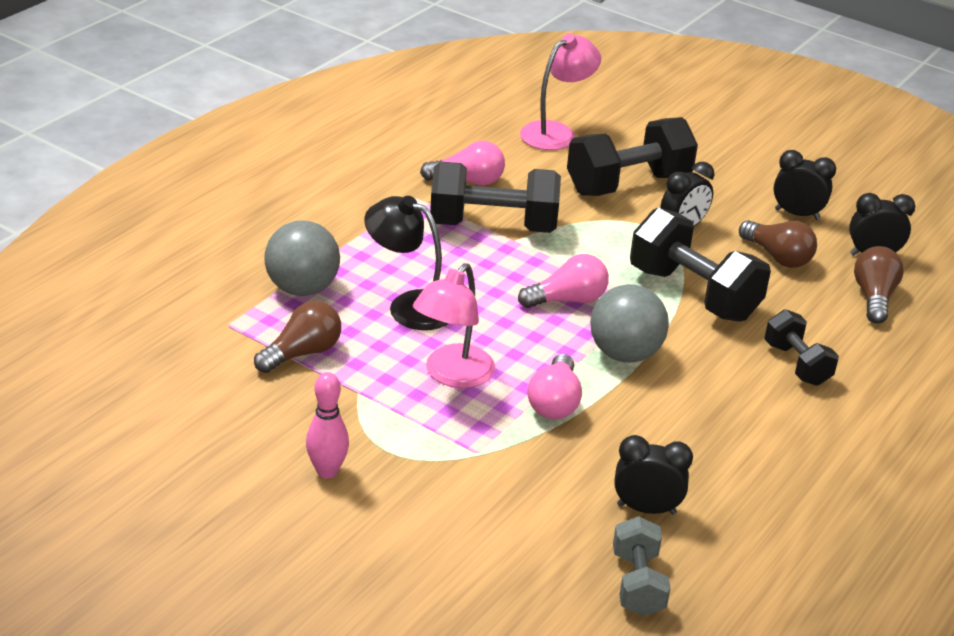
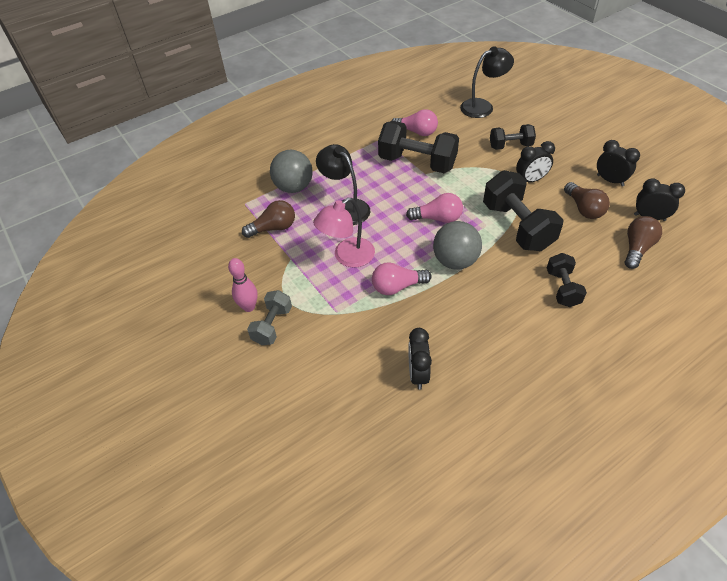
camera: 25 degrees right, 15 degrees up
pink lamp [520,34,601,150] -> black lamp [460,46,514,118]
pink light bulb [528,354,582,419] -> pink light bulb turned 45 degrees clockwise [372,262,432,295]
black dumbbell [567,117,698,196] -> black dumbbell [490,124,536,150], size x0.57
grey dumbbell [613,516,671,616] -> grey dumbbell moved to [247,290,292,345]
black clock [614,435,693,515] -> black clock turned 120 degrees counterclockwise [408,328,432,390]

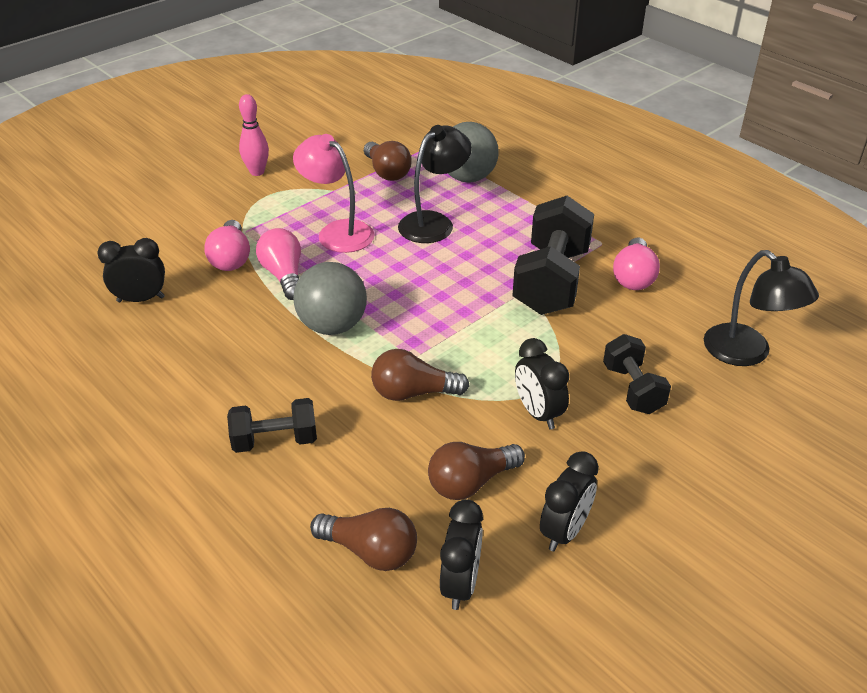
camera: 80 degrees right, 10 degrees down
grey dumbbell [247,290,292,345] -> none
pink light bulb [406,193,463,223] -> pink light bulb moved to [204,220,250,271]
black dumbbell [483,170,563,251] -> brown light bulb [371,349,470,401]

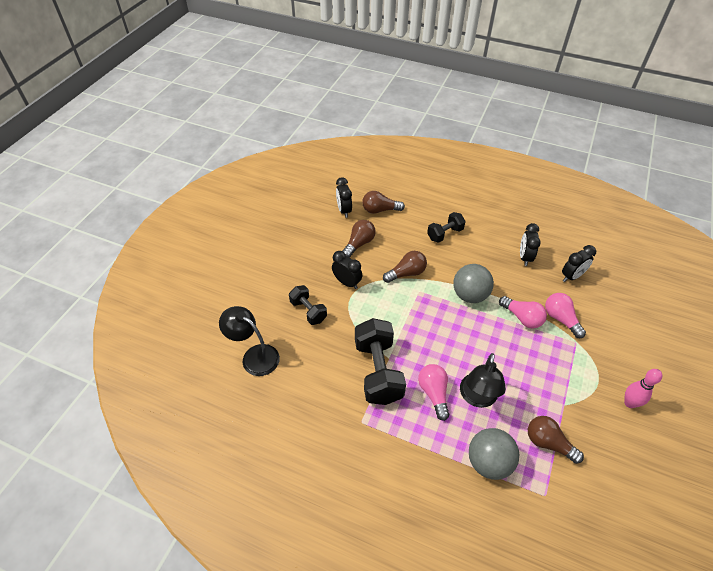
camera: 155 degrees right, 10 degrees up
pink lamp [293,134,375,253] -> none
black clock [540,451,599,551] -> black clock moved to [520,223,541,266]
pink light bulb [613,238,660,290] -> pink light bulb moved to [418,364,449,421]

